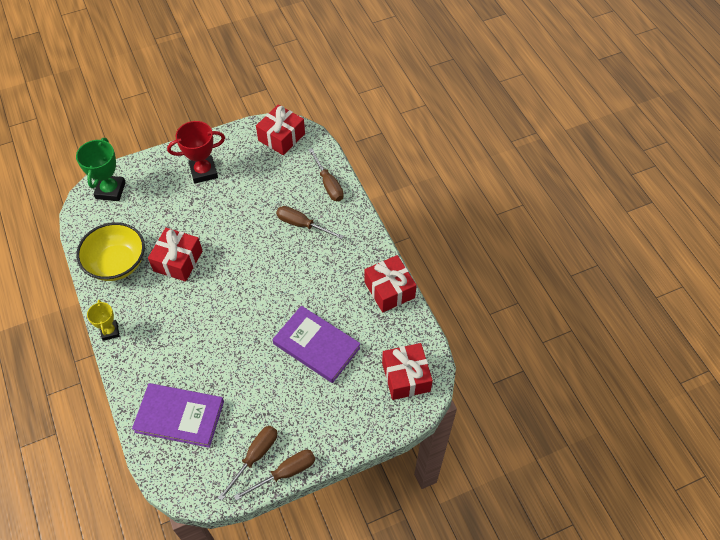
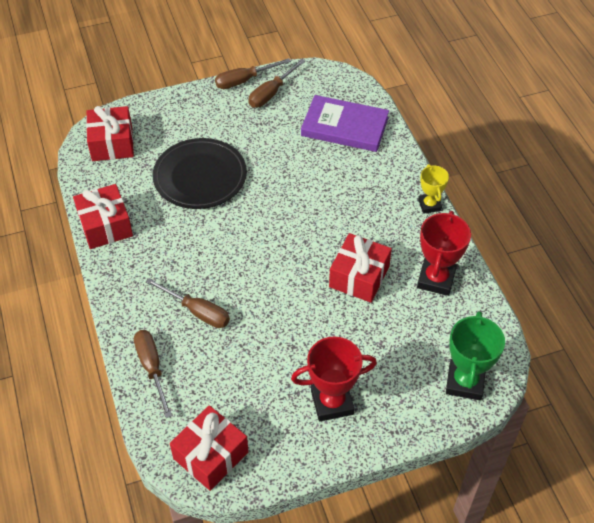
camera: 175 degrees left, 5 degrees down
yellow bowl [76,222,145,281] -> red trophy [417,211,471,296]
purple book [272,306,361,383] -> black plate [153,138,247,209]

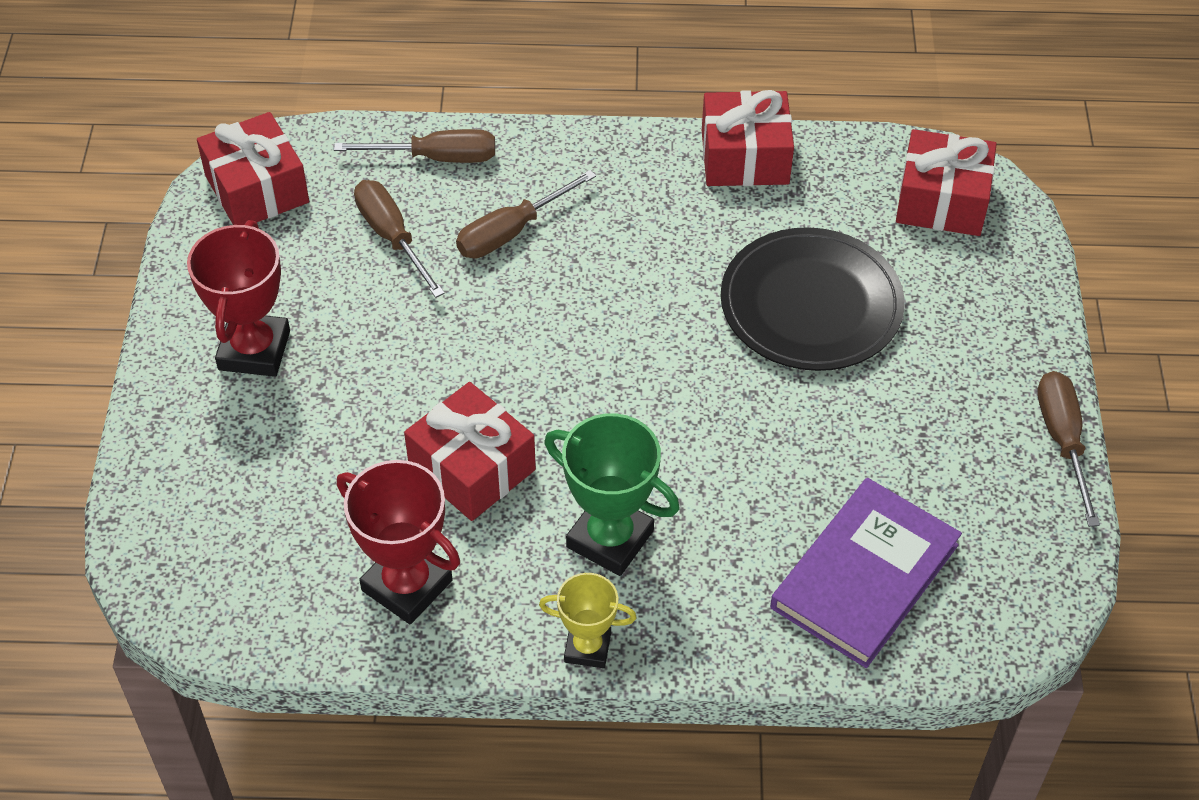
camera: 110 degrees right, 0 degrees up
brown screwdriver [248,59,305,108] -> brown screwdriver moved to [354,180,445,298]
green trophy [446,311,505,400] -> green trophy moved to [544,413,680,576]

